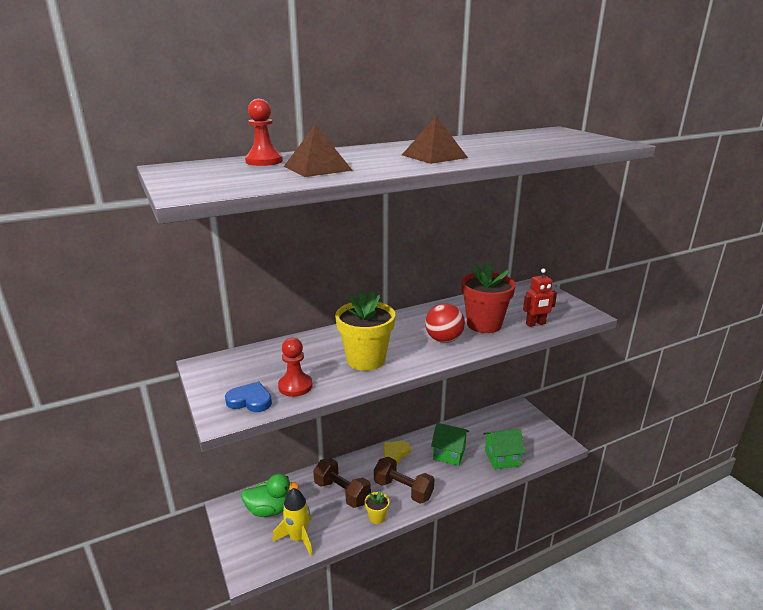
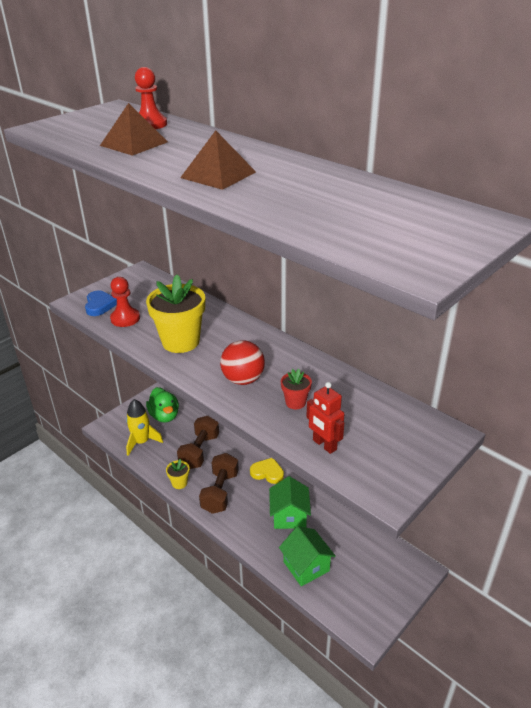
camera: 70 degrees right, 10 degrees up
red flower pot [461,261,516,333] -> red flower pot [281,369,312,409], size x0.48

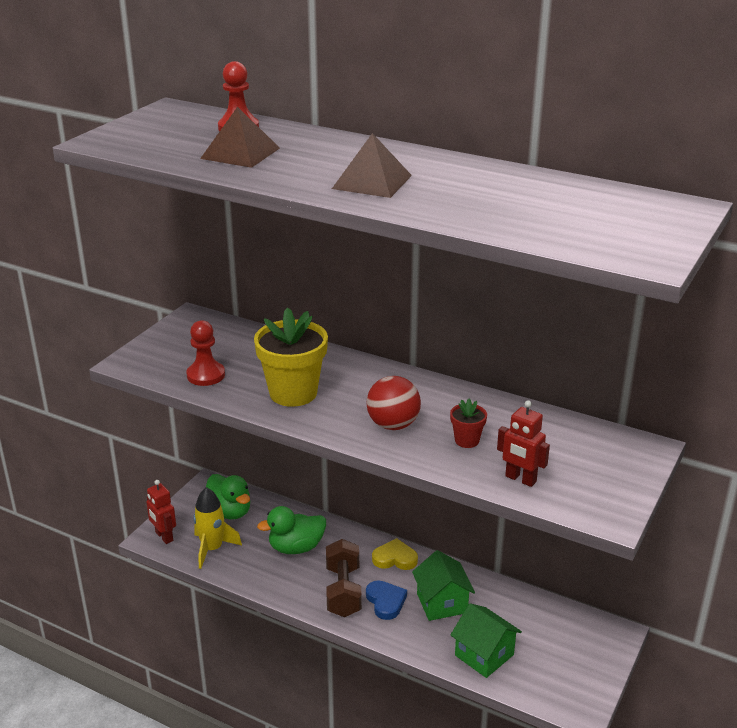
camera: 15 degrees left, 5 degrees down
blue heart [85,290,117,316] -> blue heart moved to [366,580,407,620]
yellow flower pot [166,459,190,489] -> none
brown dumbbell [177,416,219,469] -> green duck [257,506,326,554]
none -> red robot [146,480,176,544]

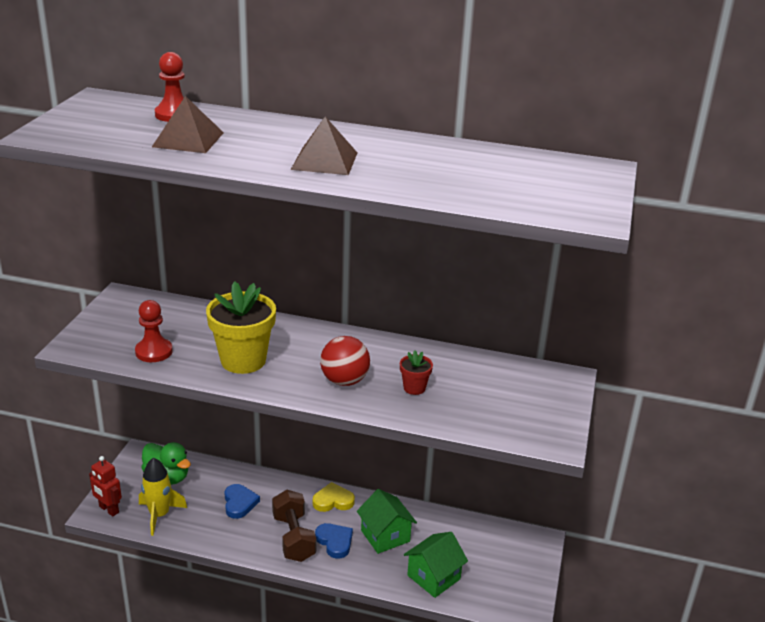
camera: 15 degrees left, 0 degrees up
green duck [257,506,326,554] -> blue heart [224,484,260,519]
green house [451,603,522,678] -> green house turned 75 degrees counterclockwise [404,532,468,598]
red robot [497,400,550,487] -> none

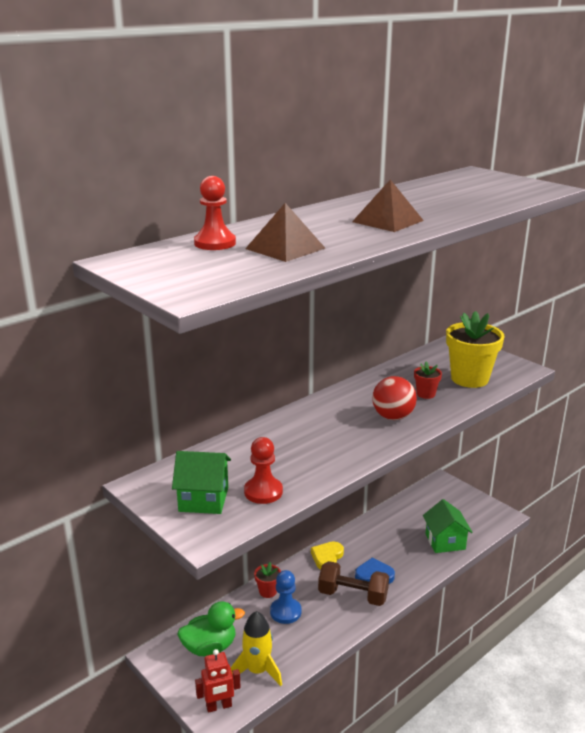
camera: 55 degrees left, 5 degrees down
yellow flower pot [206,281,276,374] -> yellow flower pot moved to [446,311,504,388]
blue heart [224,484,260,519] -> blue pawn [270,570,301,624]
green house [357,489,417,554] -> green house moved to [172,451,231,514]
none -> red flower pot [254,562,281,598]

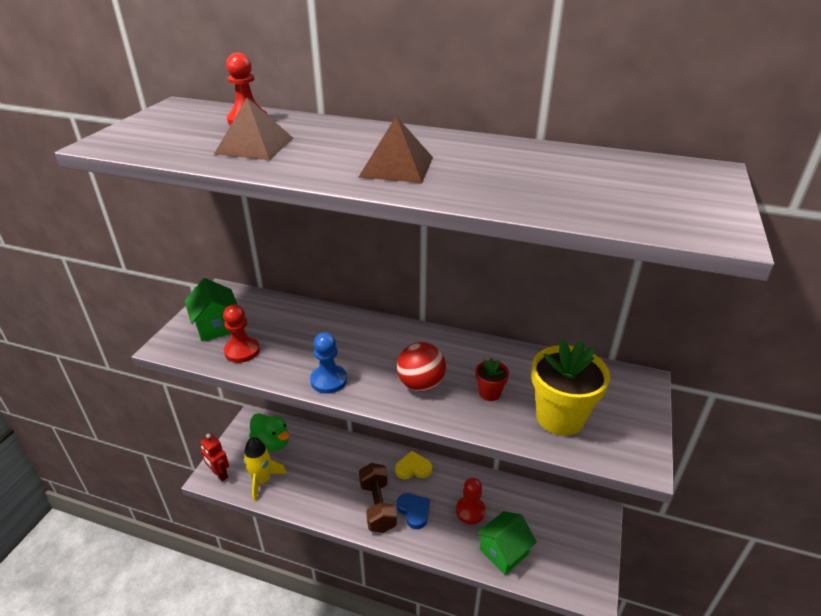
camera: 60 degrees right, 10 degrees up
red flower pot [254,562,281,598] -> none
blue pawn [270,570,301,624] -> blue pawn moved to [310,332,347,394]
none -> red pawn [456,478,486,524]

